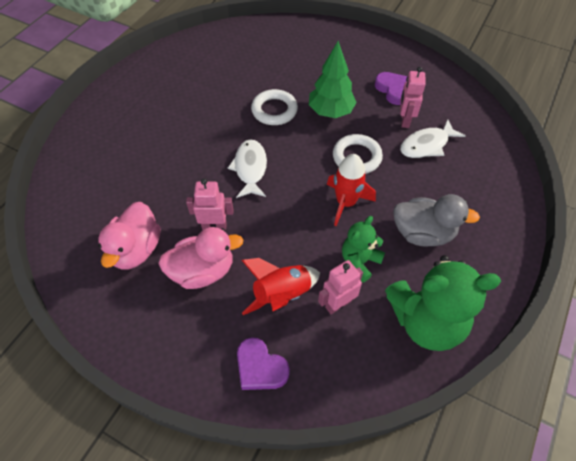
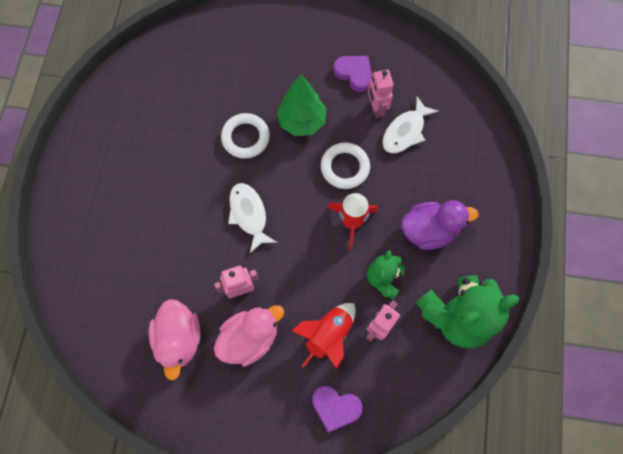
camera: 20 degrees left, 15 degrees up
grey duck [393,194,480,247] -> purple duck [401,200,479,250]

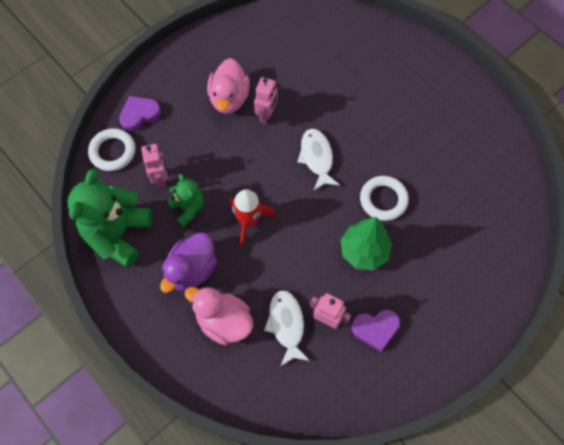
camera: 130 degrees right, 5 degrees down
pink duck [149,299,200,380] -> pink duck moved to [184,286,253,345]
white fish [228,183,277,253] -> white fish turned 120 degrees counterclockwise [297,129,340,191]
red rocket [291,303,356,369] -> none
white ring [321,142,370,189] -> white ring moved to [88,128,135,171]

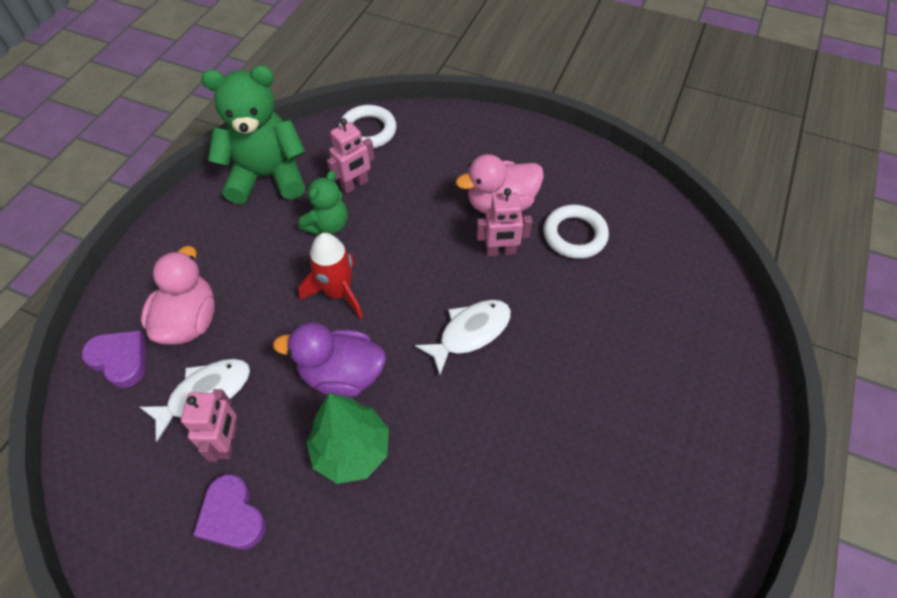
camera: 65 degrees right, 10 degrees down
purple heart [119,96,161,131] -> purple heart moved to [82,330,146,388]
purple duck [160,232,217,293] -> purple duck moved to [273,322,386,397]
white ring [360,176,409,221] -> white ring moved to [543,204,609,259]

